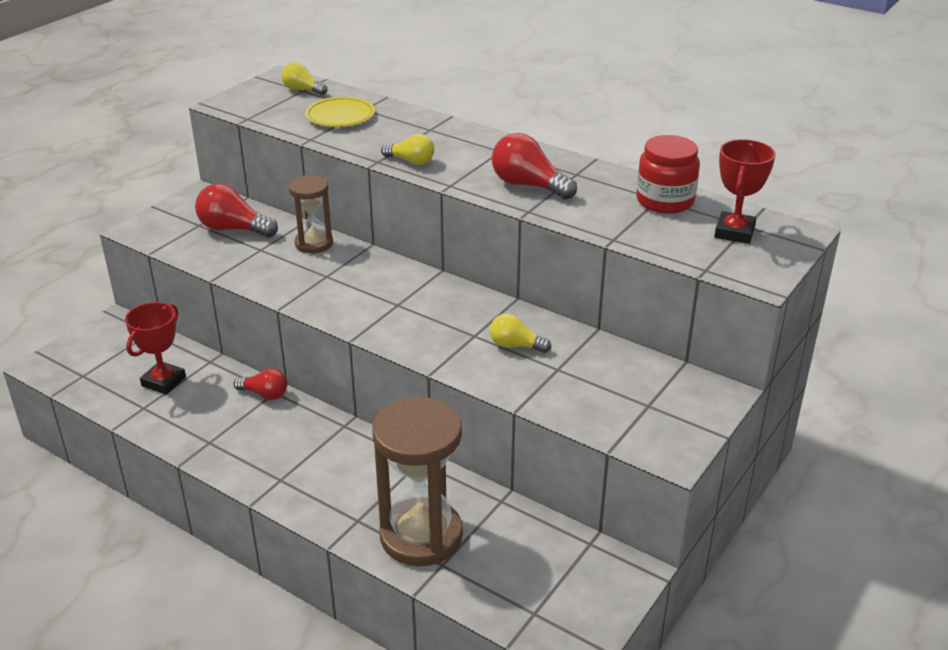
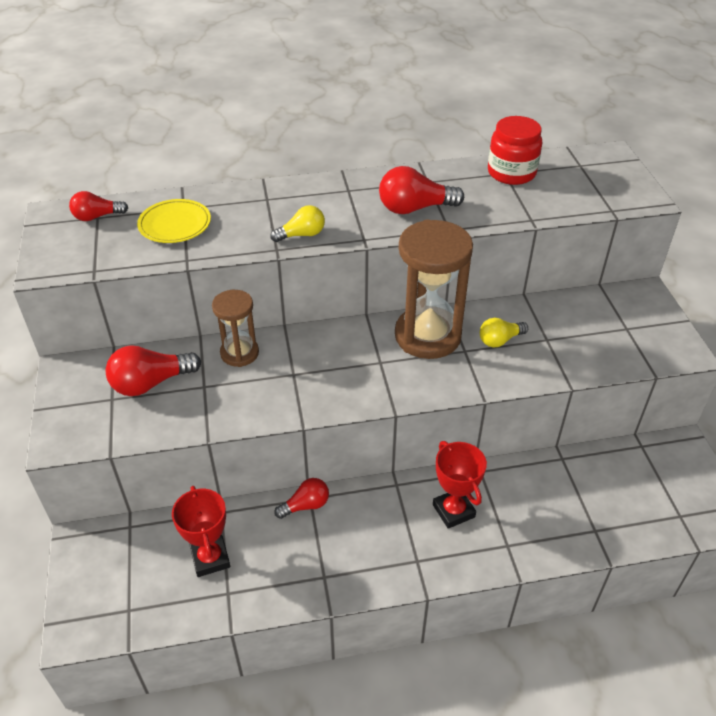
camera: 45 degrees left, 10 degrees up
yellow light bulb [281,62,327,95] -> red light bulb [69,191,128,221]
brown hourglass [372,397,463,566] -> brown hourglass moved to [395,219,473,359]
red trophy [714,139,776,244] -> red trophy moved to [433,441,487,529]

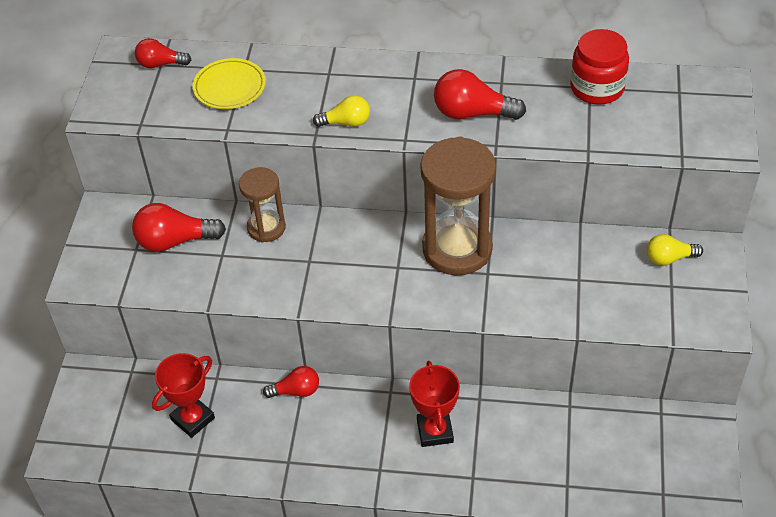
camera: 20 degrees right, 5 degrees up
red trophy [172,486,230,577] -> red trophy turned 45 degrees clockwise [152,353,215,438]
yellow light bulb [480,318,528,348] -> yellow light bulb moved to [647,234,703,266]

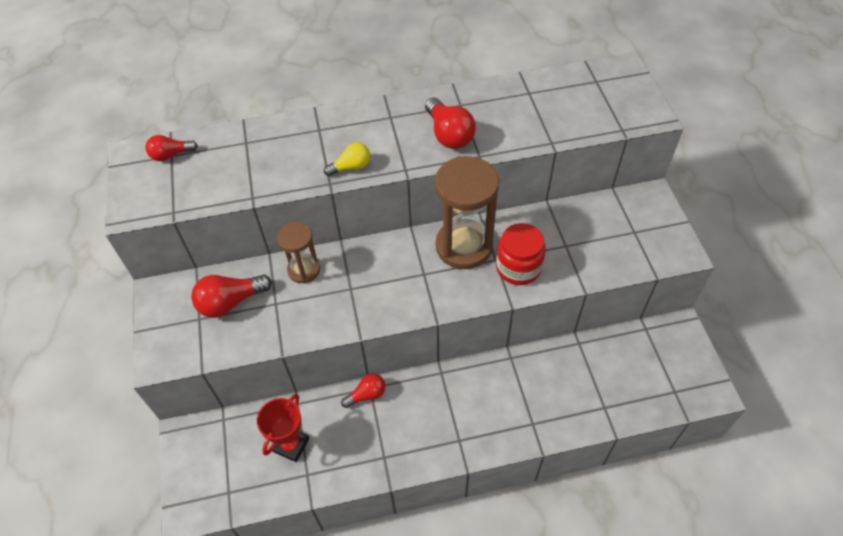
camera: 20 degrees left, 5 degrees up
yellow plate [193,58,266,109] -> none
red trophy [409,361,460,447] -> none
red light bulb [434,69,526,120] -> red light bulb turned 105 degrees counterclockwise [425,97,476,149]
red jar [570,29,629,105] -> red jar moved to [496,223,546,285]
yellow light bulb [647,234,703,266] -> none

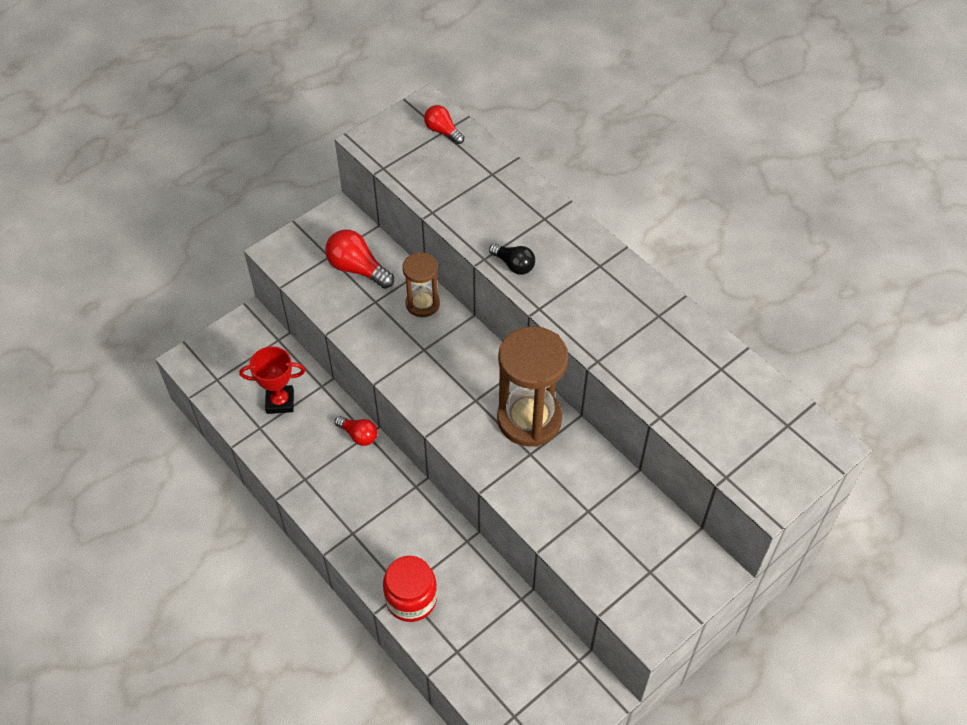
camera: 60 degrees right, 0 degrees up
yellow light bulb [324,142,370,176] -> black light bulb [489,244,535,275]
red light bulb [425,97,476,149] -> none
red jar [496,223,546,285] -> red jar moved to [383,556,437,622]

